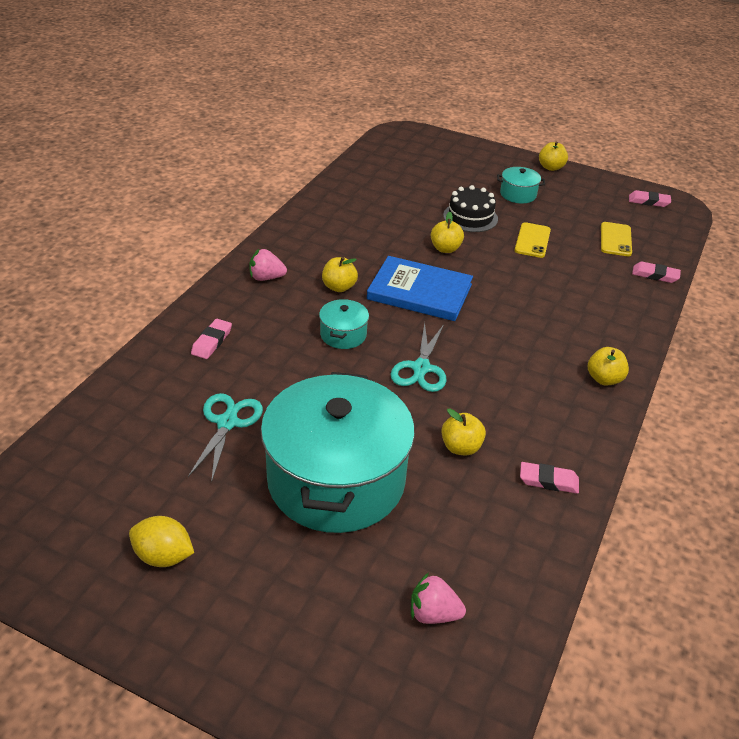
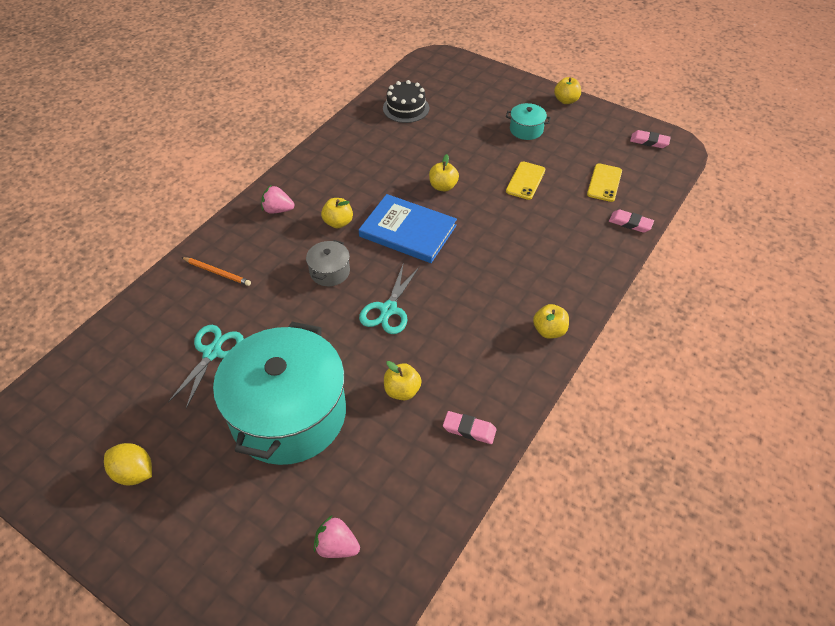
camera: 10 degrees right, 10 degrees up
pink eraser [191,319,232,359] -> orange pencil [181,257,251,286]
turquoise pot [319,299,369,349] -> grey pot [306,240,350,286]
black cake [443,185,498,232] -> black cake moved to [383,80,429,123]

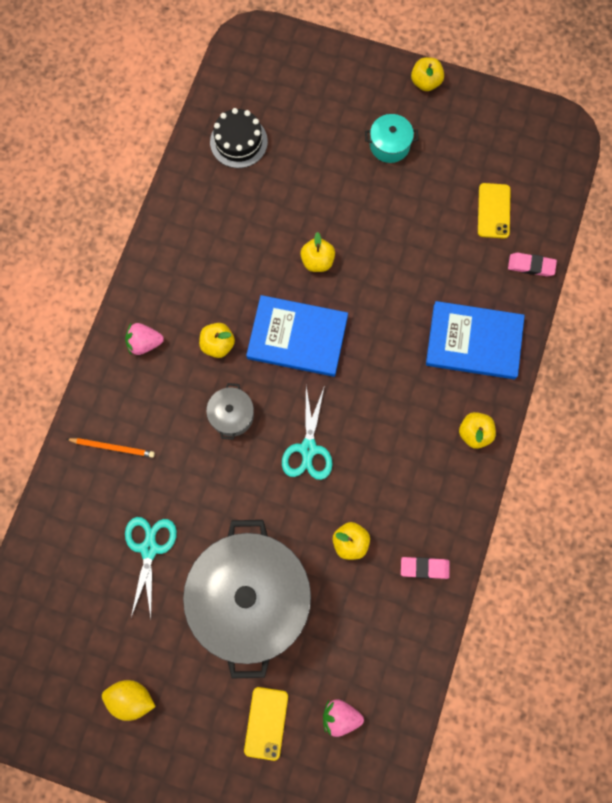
camera: 15 degrees left, 25 degrees up
turquoise pot [213,322,346,465] -> grey pot [183,520,311,678]
yellow phone [506,161,545,200] -> yellow phone moved to [244,687,288,761]
pink eraser [630,130,671,148] -> none
none -> blue book [426,301,525,379]

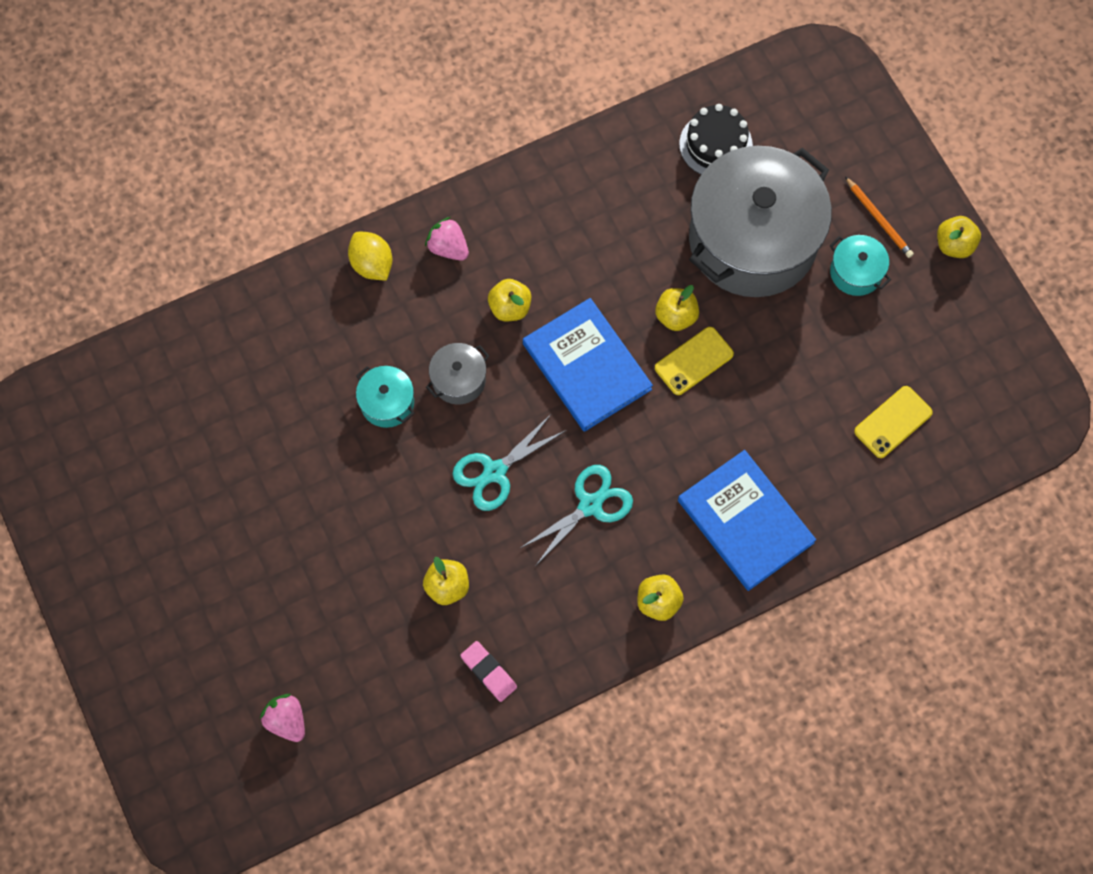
camera: 45 degrees right, 5 degrees down
orange pencil [67,438,155,458] -> orange pencil moved to [845,177,914,258]
yellow lemon [102,680,156,721] -> yellow lemon moved to [348,232,393,281]
turquoise scissors [125,517,177,617] -> turquoise scissors moved to [520,465,633,565]
grey pot [183,520,311,678] -> grey pot moved to [689,146,832,297]
yellow phone [244,687,288,761] -> yellow phone moved to [655,327,734,395]
pink eraser [508,253,557,276] -> none
none -> turquoise pot [356,366,415,428]

